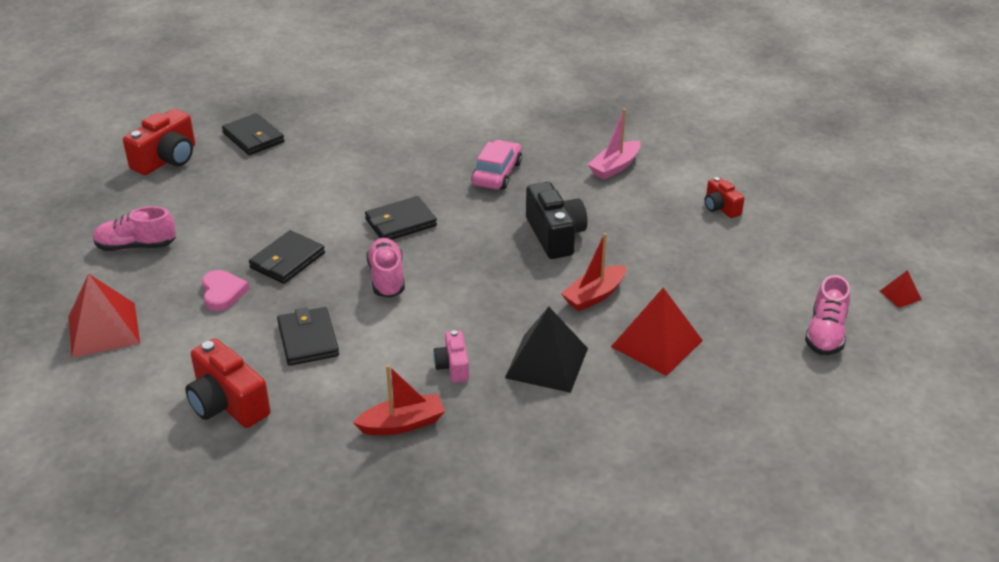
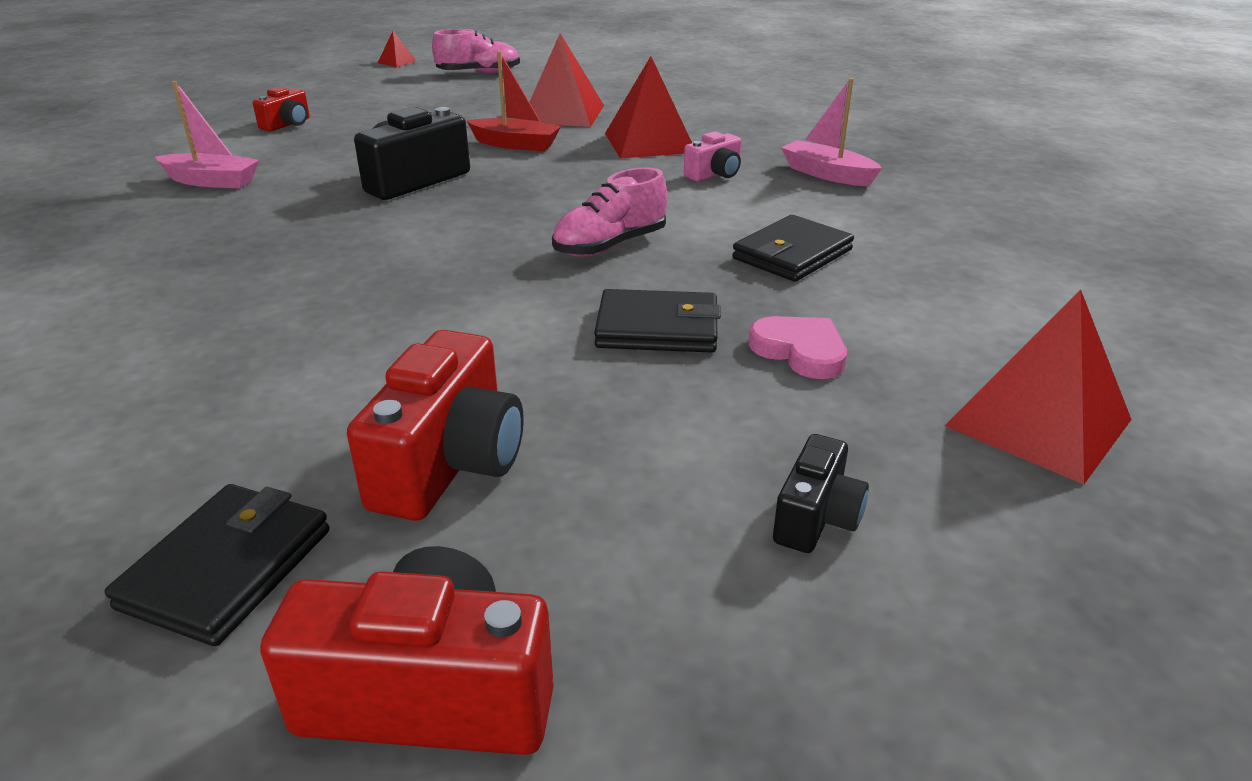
camera: 120 degrees left, 5 degrees down
pink shoe [93,206,176,251] -> black camera [773,434,869,553]
red camera [185,338,271,428] -> red camera moved to [347,330,524,521]
pink heart [202,270,249,311] -> pink heart turned 90 degrees clockwise [749,316,847,379]
red boat [353,365,445,435] -> pink boat [781,78,882,186]
black wallet [365,196,437,240] -> none
pink car [471,140,522,190] -> none
black pyramid [505,307,588,393] -> red pyramid [605,56,692,159]

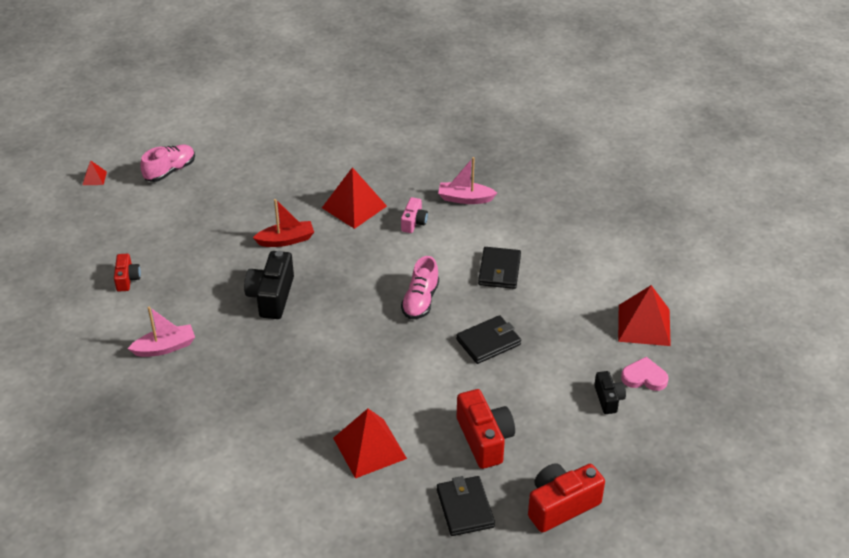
camera: 35 degrees left, 10 degrees up
red pyramid [522,33,604,127] -> red pyramid moved to [333,409,407,478]
pink heart [749,316,847,379] -> pink heart moved to [621,357,669,391]

